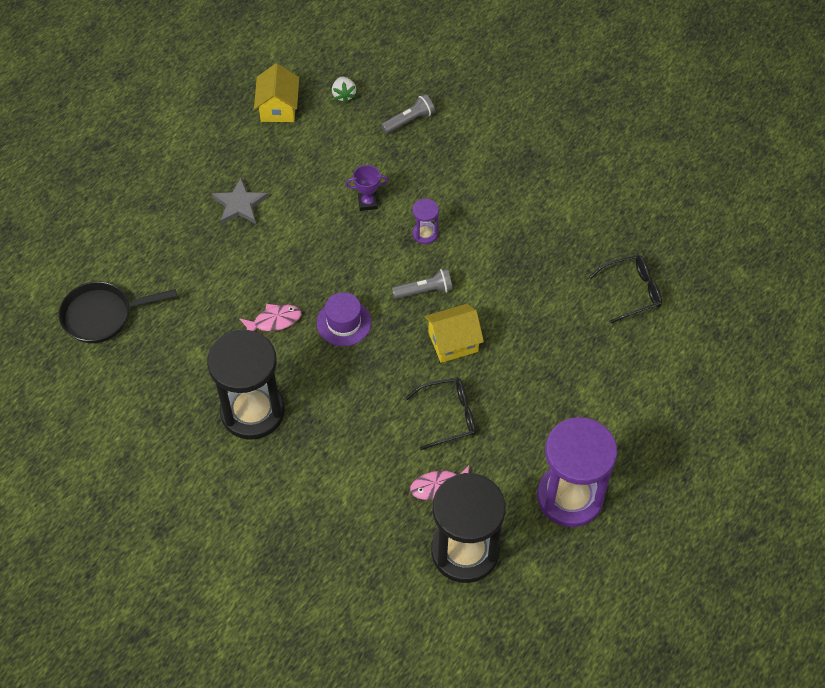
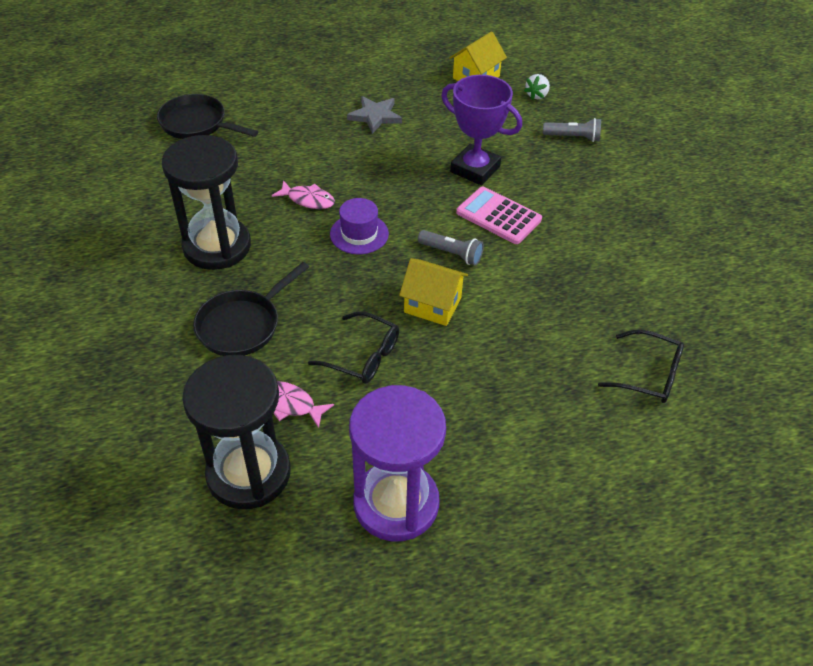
camera: 40 degrees right, 10 degrees down
purple trophy [345,165,389,211] -> purple trophy [441,75,522,185], size x1.97
purple hourglass [412,199,439,244] -> pink calculator [456,186,542,244]
none -> black pan [193,262,309,356]

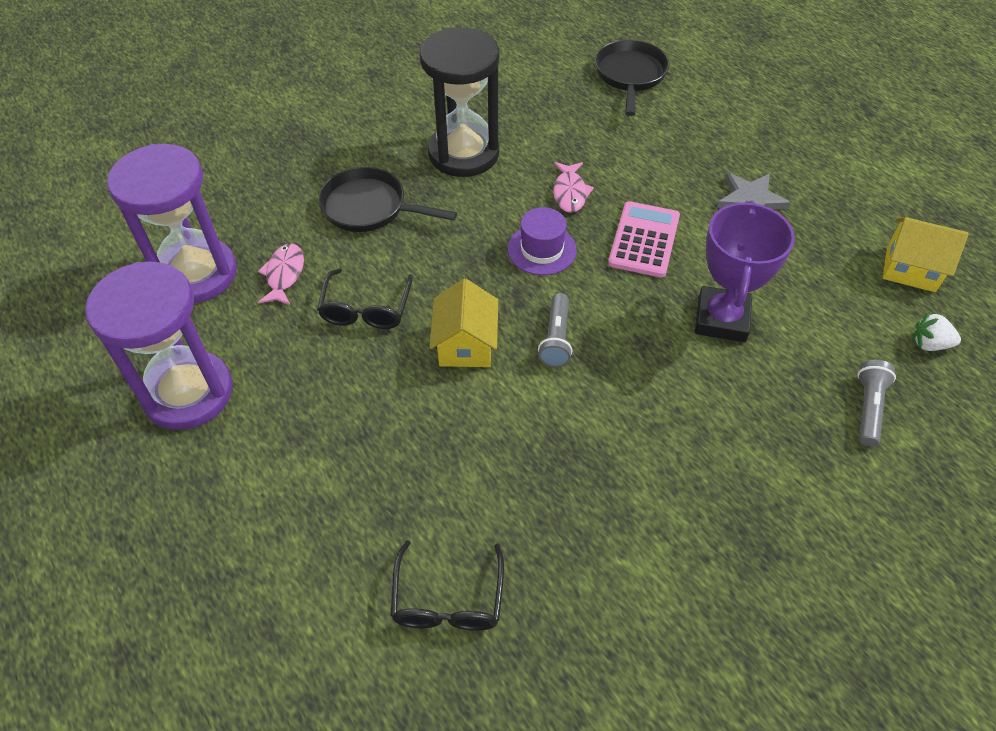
camera: 70 degrees right, 5 degrees up
black hourglass [182,355,291,509] -> purple hourglass [107,144,237,303]
pink calculator [456,186,542,244] -> pink calculator moved to [608,201,680,278]
grey flashlight [543,118,601,142] -> grey flashlight turned 150 degrees counterclockwise [857,360,896,446]

